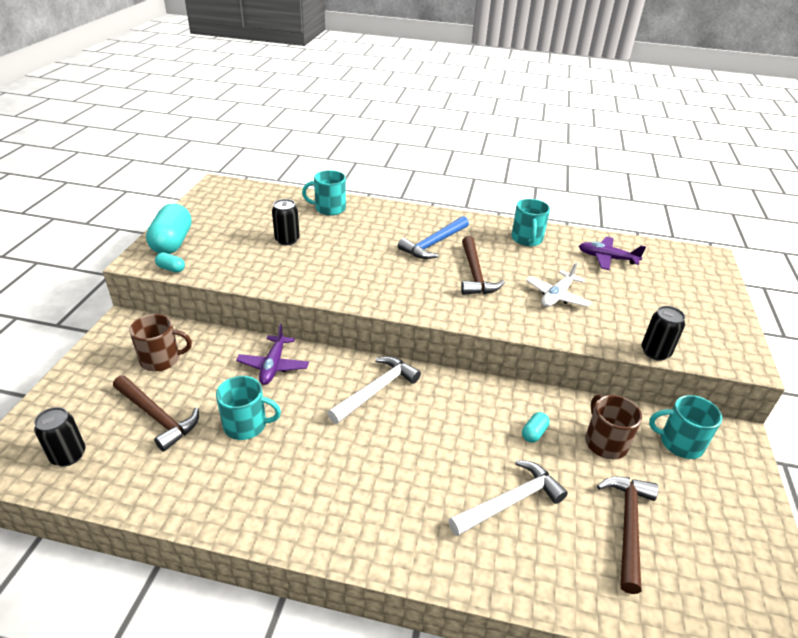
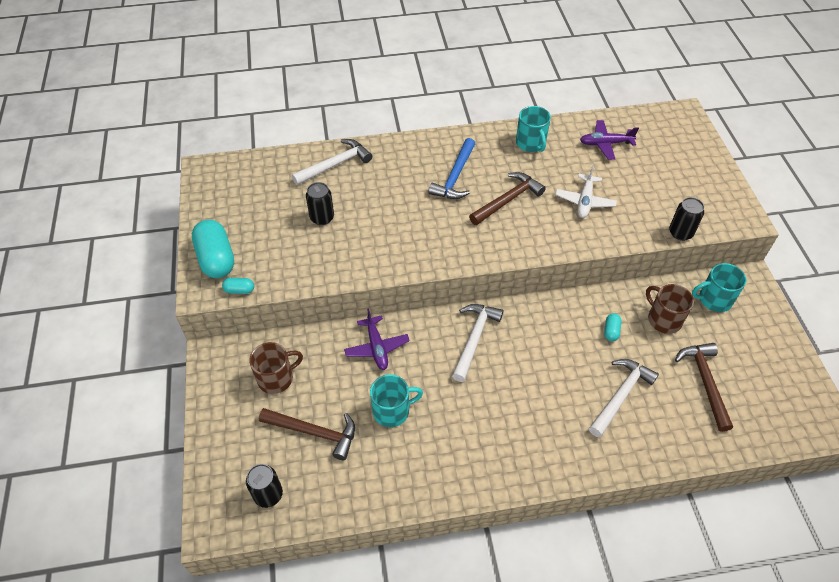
camera: 20 degrees left, 15 degrees up
turquoise mug [302,170,346,216] -> white hammer [292,139,372,185]
brown hammer [461,236,505,295] -> brown hammer turned 105 degrees counterclockwise [469,172,546,225]

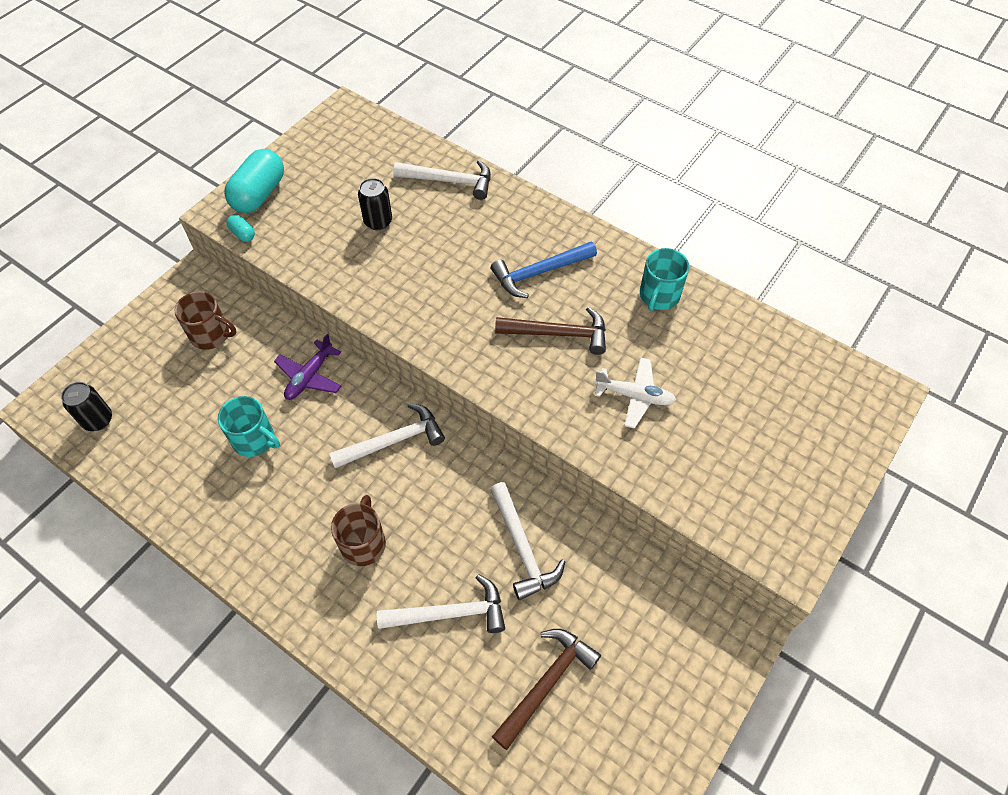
camera: 45 degrees right, 5 degrees up
brown hammer [259,408,355,460] -> none
white plane [555,165,617,218] -> white plane turned 135 degrees counterclockwise [594,357,676,429]
purple plane [580,120,639,160] -> none
turquoise capsule [604,313,621,341] -> white hammer [490,482,565,600]
brown mug [646,284,694,334] -> brown mug moved to [331,495,386,566]
black can [669,197,704,241] -> none
turquoise mug [692,263,747,312] -> none

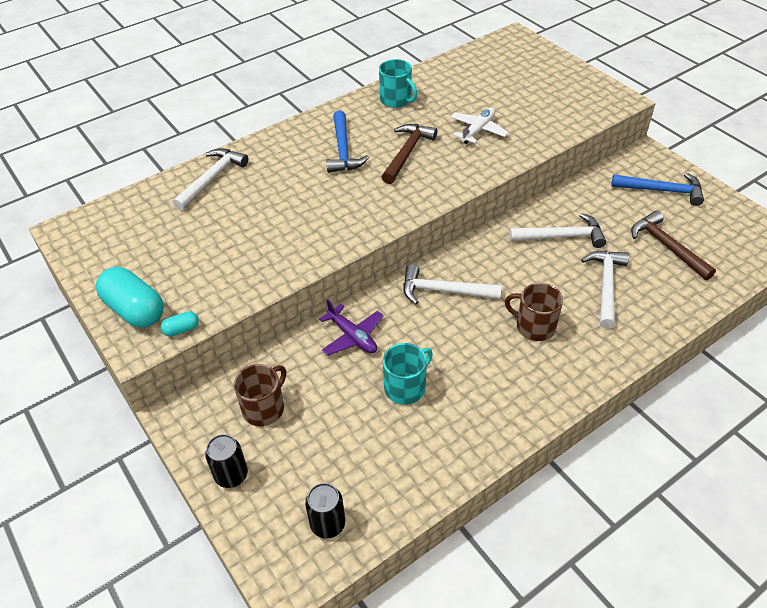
camera: 70 degrees left, 10 degrees down
white hammer [329,403,445,468] -> white hammer turned 75 degrees counterclockwise [403,264,501,304]
black can [358,178,392,230] -> black can moved to [205,434,248,488]
none -> blue hammer [611,173,704,206]

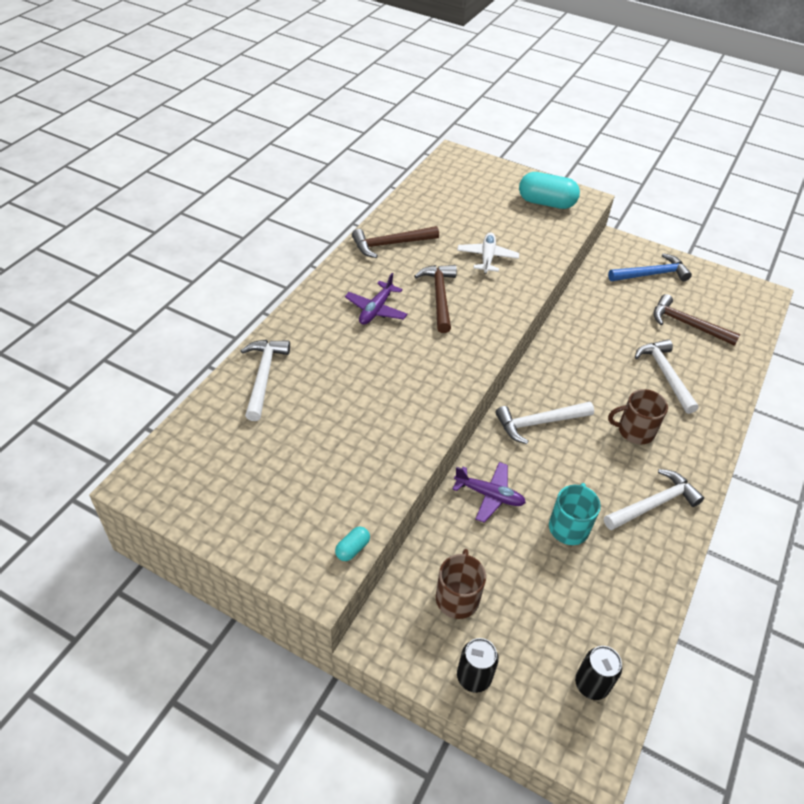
camera: 30 degrees left, 0 degrees up
turquoise capsule [96,267,164,328] -> turquoise capsule moved to [519,172,580,209]
blue hammer [326,110,369,173] -> purple plane [345,273,408,325]
turquoise mug [379,59,417,108] -> brown hammer [352,226,439,258]
white hammer [509,213,606,248] -> white hammer moved to [604,469,704,530]

